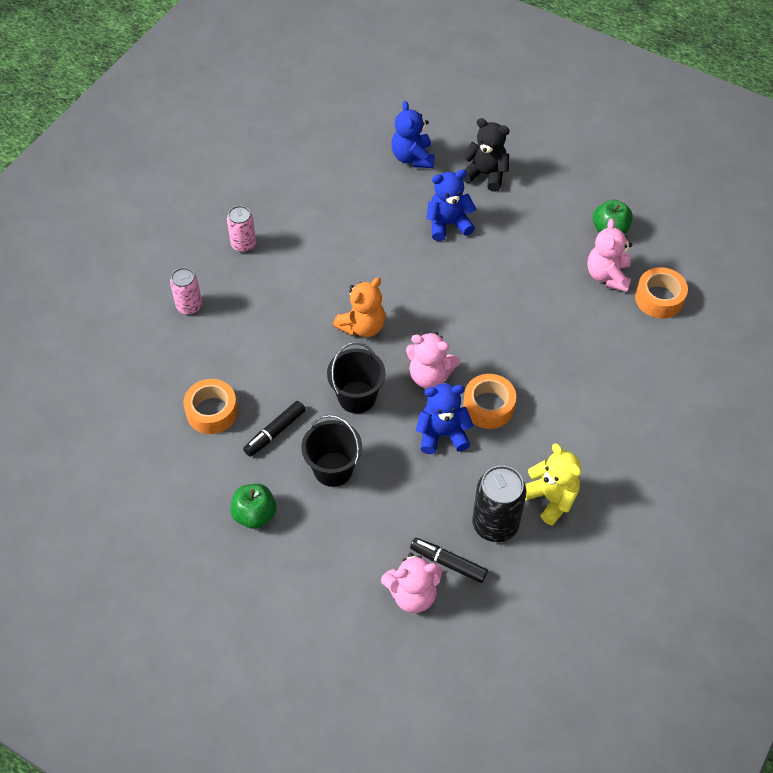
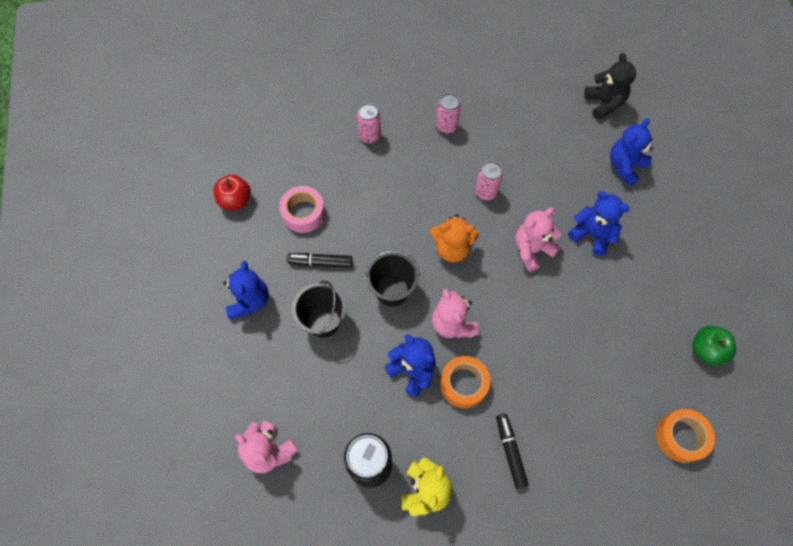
camera: 50 degrees right, 10 degrees up
orange tape [183,379,238,434] -> pink tape [279,186,325,233]
green apple [230,484,276,529] -> blue teddy bear [223,261,269,319]
black marker [410,538,488,583] -> black marker moved to [496,414,529,489]
black teddy bear [462,118,510,192] -> black teddy bear moved to [584,53,636,120]
pink teddy bear [587,219,632,292] -> pink teddy bear moved to [515,207,561,272]
none -> red apple [214,175,251,210]
none -> pink can [475,161,503,200]

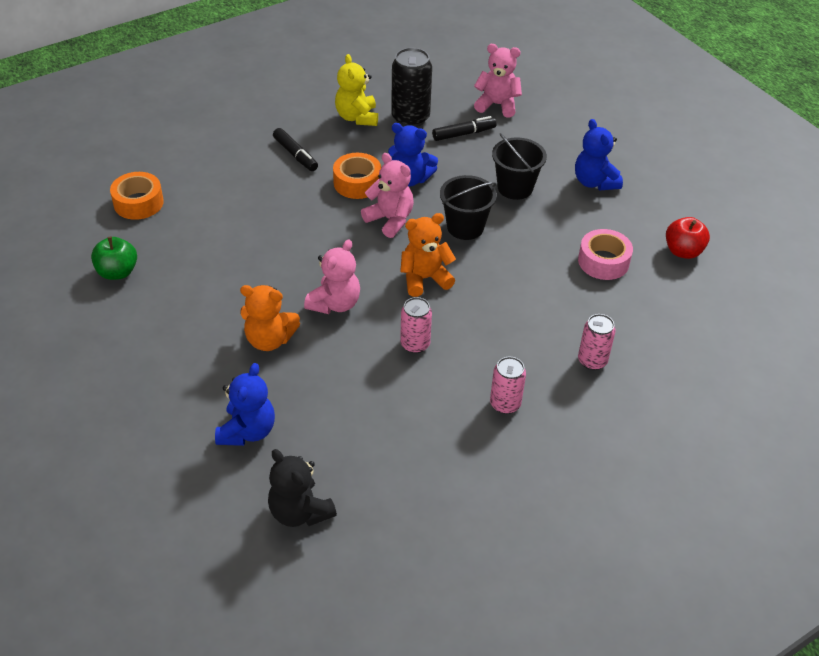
camera: 155 degrees right, 20 degrees down
black marker [287,253,353,268] -> black marker moved to [432,116,496,141]
blue teddy bear [568,191,630,256] -> orange teddy bear [240,285,300,351]

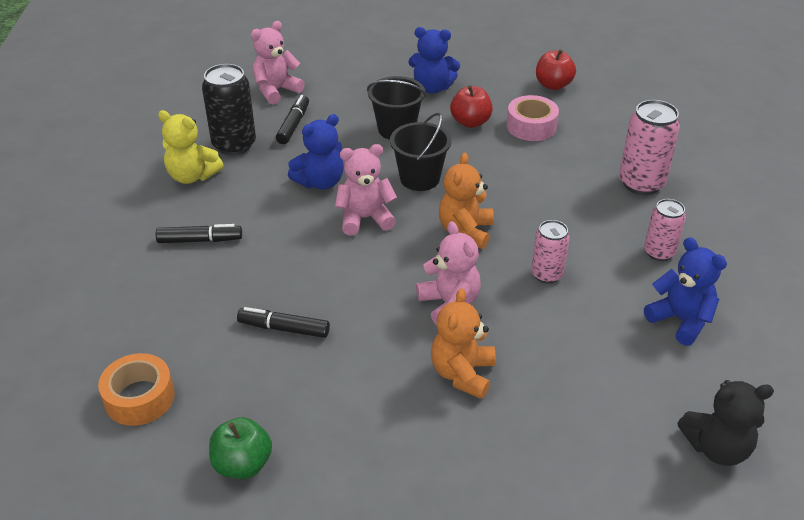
camera: 55 degrees left, 5 degrees down
blue teddy bear [215,363,275,446] -> blue teddy bear moved to [644,237,727,346]
orange teddy bear [240,285,300,351] -> orange teddy bear turned 150 degrees clockwise [431,288,496,399]
orange tape [333,153,381,199] -> none
pink can [578,314,616,370] -> pink can [619,100,680,195], size x1.60
none -> black marker [237,307,330,338]
none -> red apple [450,85,493,128]

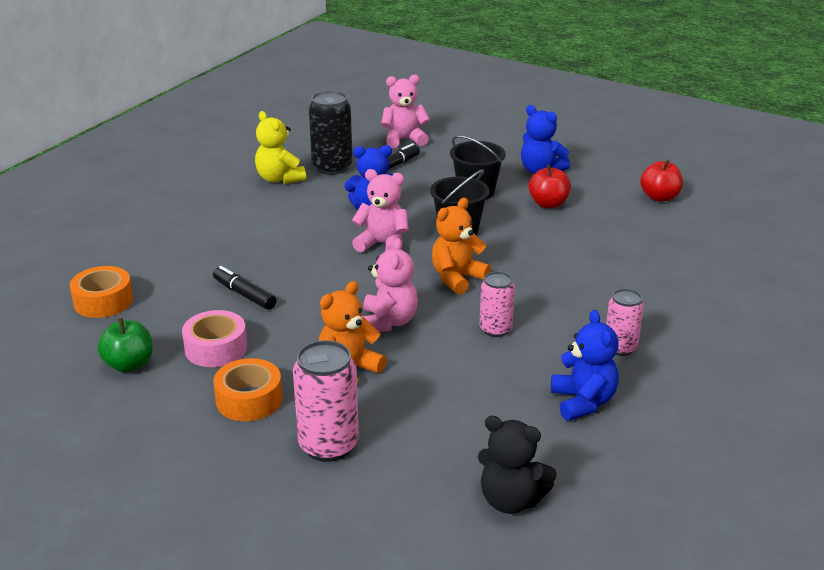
camera: 30 degrees right, 10 degrees down
black marker [156,224,242,243] -> none
pink tape [507,95,559,141] -> pink tape moved to [182,310,247,367]
pink can [619,100,680,195] -> pink can moved to [293,340,359,462]
none -> orange tape [213,358,282,421]

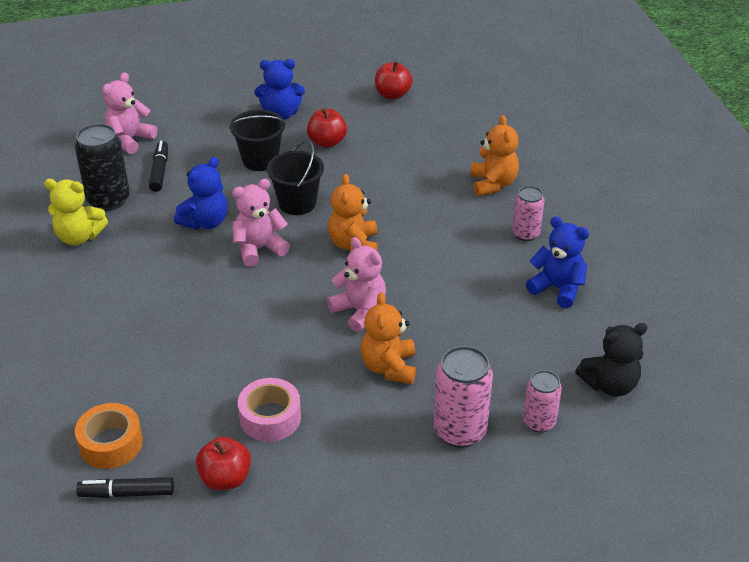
camera: 45 degrees left, 10 degrees up
green apple [98,318,153,373] -> red apple [196,437,251,490]
black marker [213,266,276,310] -> black marker moved to [76,477,174,498]
orange tape [213,358,282,421] -> none
pink can [480,271,515,337] -> pink can moved to [523,370,562,433]
none -> orange teddy bear [470,115,519,196]

